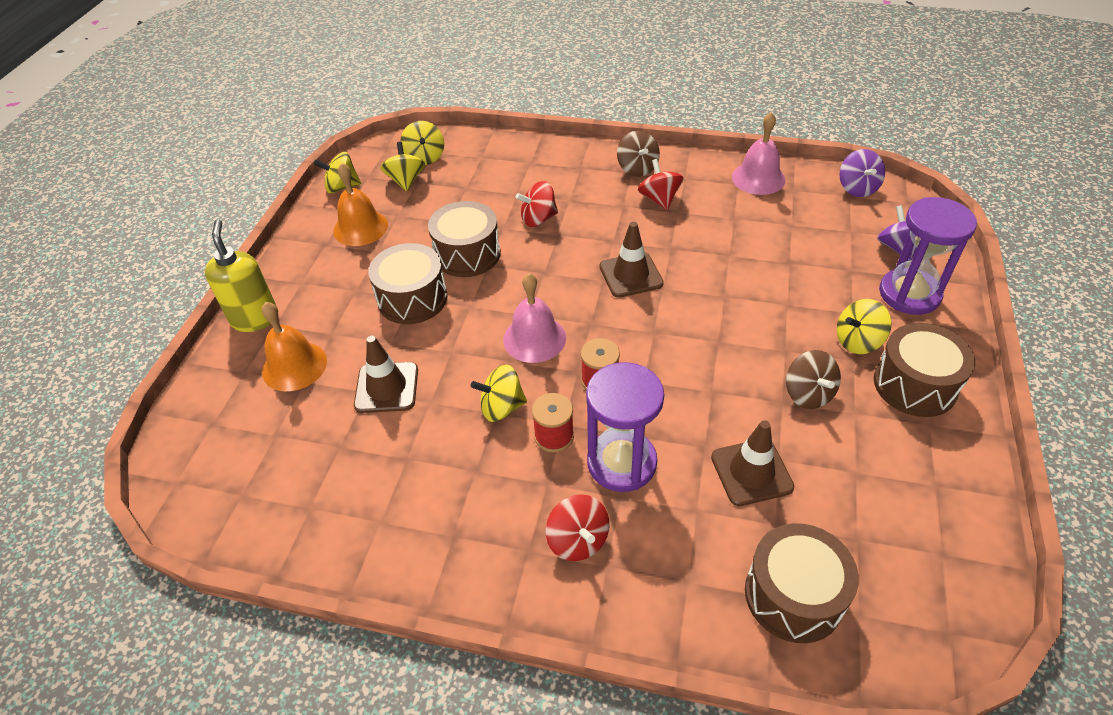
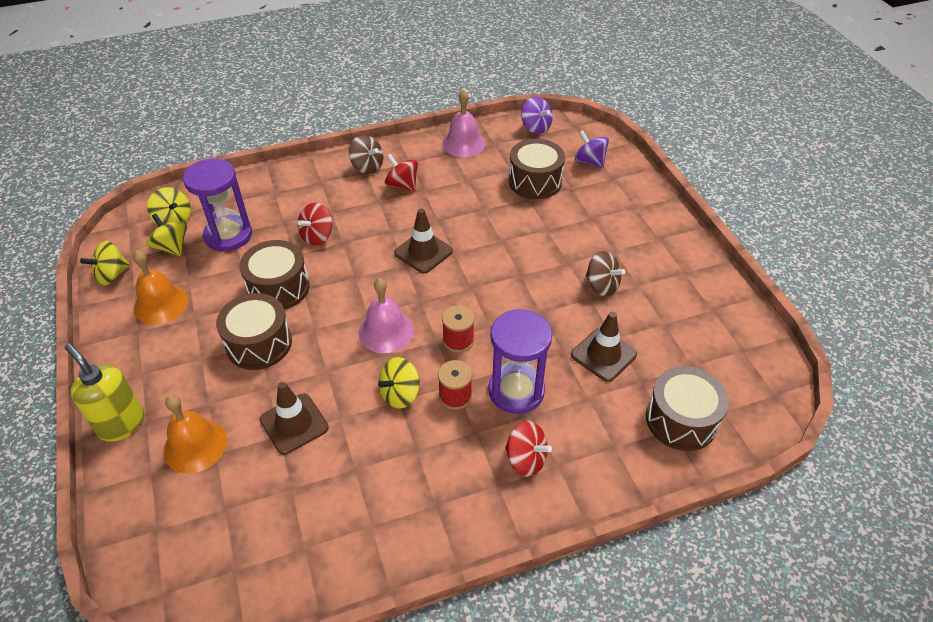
camera: 35 degrees left, 0 degrees up
yellow spinning top [837,299,891,354] -> none
brown drum [874,323,975,417] -> brown drum moved to [509,139,565,199]
purple hourglass [879,197,977,315] -> purple hourglass moved to [183,158,252,252]

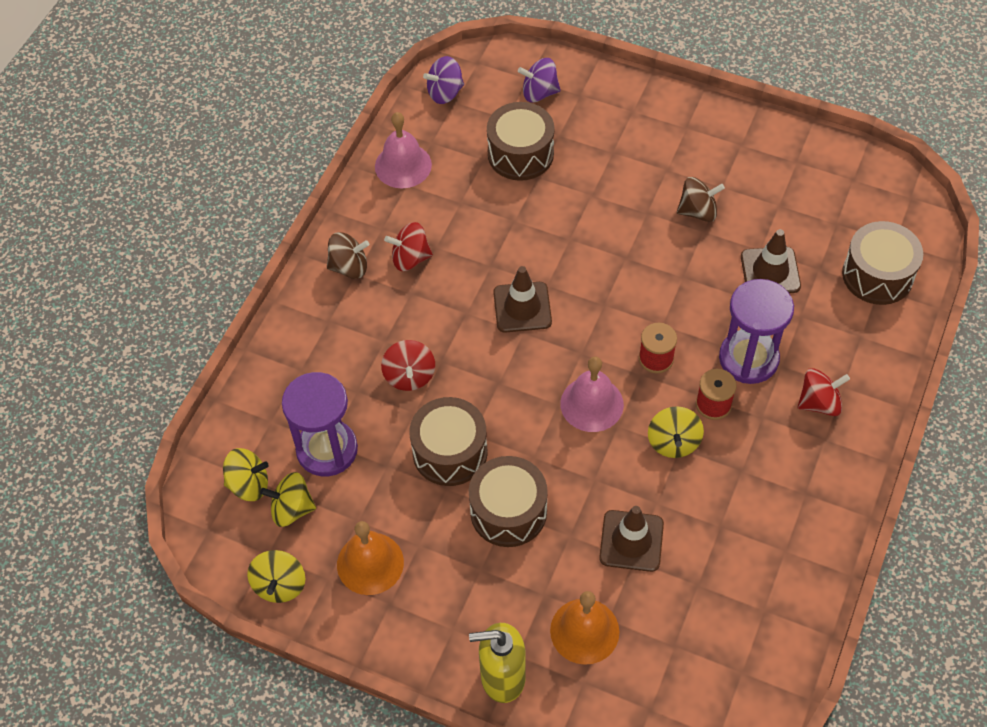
camera: 45 degrees left, 10 degrees up
purple spinning top [521,97,553,134] -> purple spinning top turned 150 degrees clockwise [423,56,464,104]

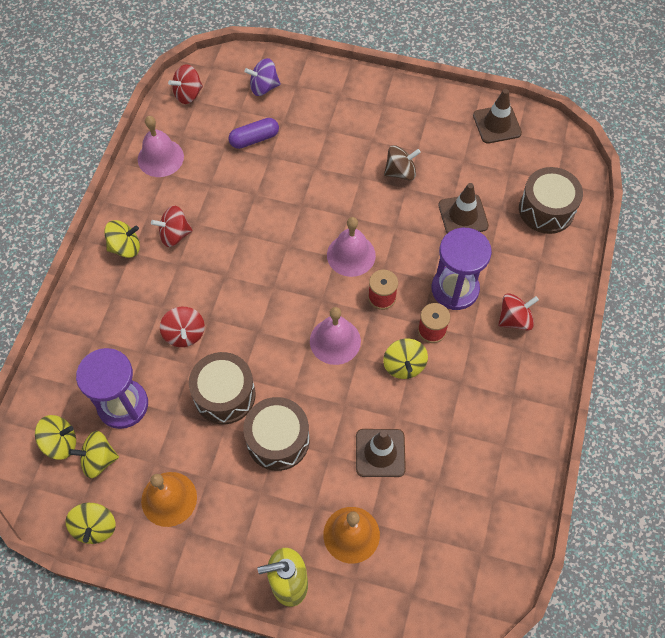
camera: 10 degrees left, 5 degrees up
brown spinning top [327,232,369,279] -> yellow spinning top [104,220,140,258]
purple spinning top [423,56,464,104] -> red spinning top [168,64,203,104]
brown drum [487,102,554,181] -> purple capsule [228,118,279,149]
brown traffic cone [493,266,552,333] -> brown traffic cone moved to [473,89,522,144]
none -> pink bell [327,217,376,277]

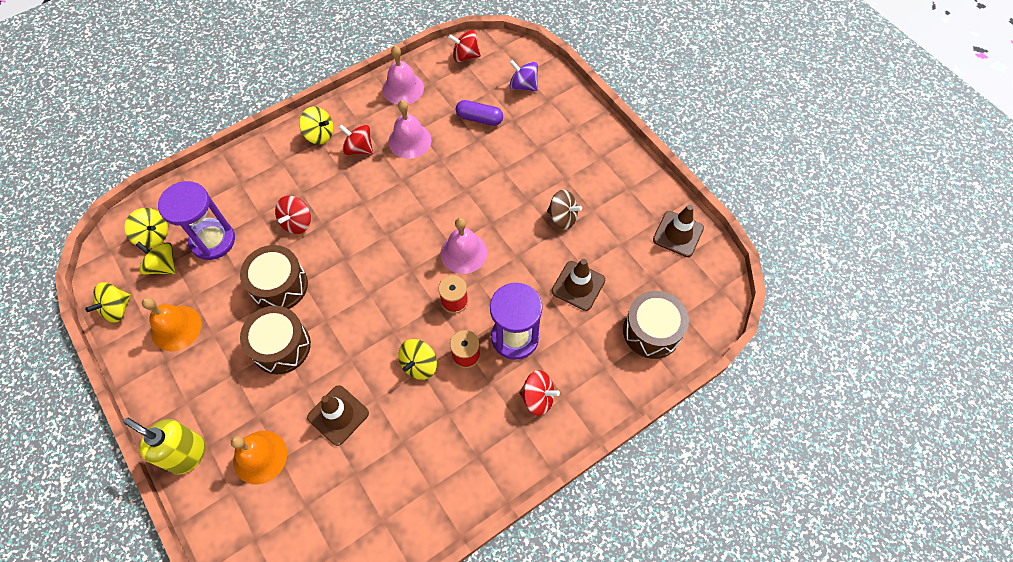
camera: 40 degrees right, 0 degrees up
pink bell [310,307,361,365] -> pink bell moved to [388,100,432,159]

